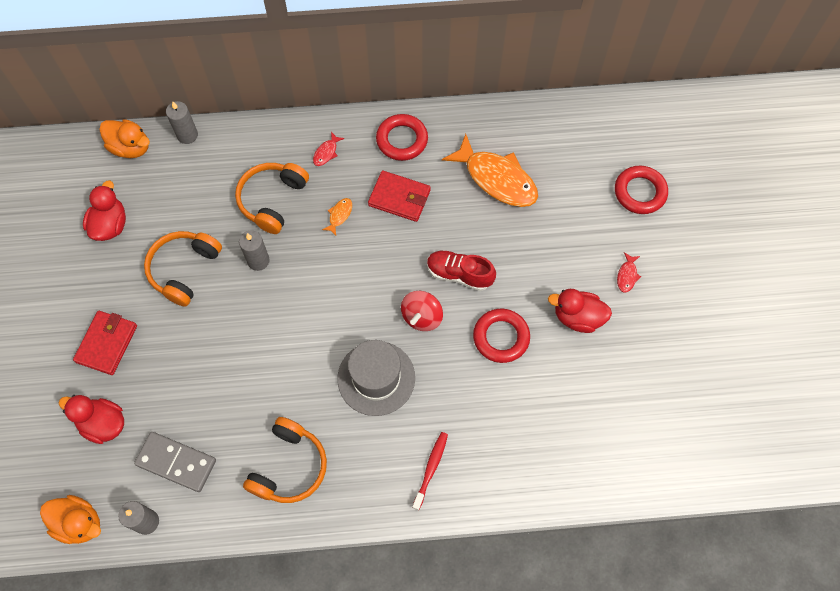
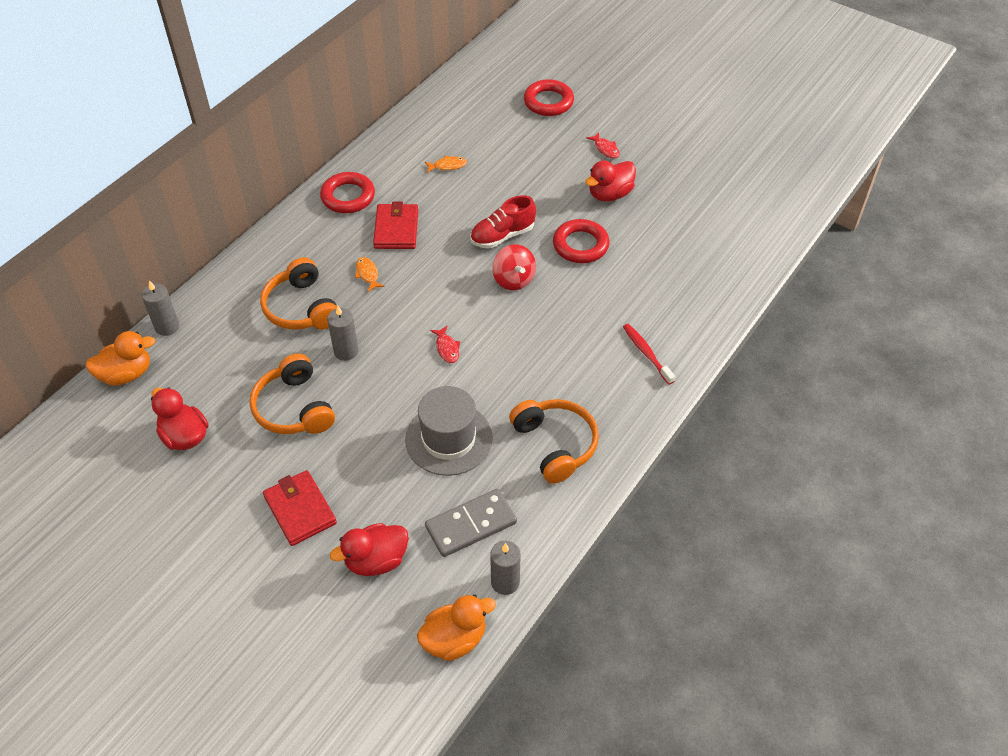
camera: 50 degrees left, 15 degrees down
red fish [313,132,345,166] -> red fish moved to [430,325,460,363]
grey hat [338,340,415,416] -> grey hat moved to [405,386,493,476]
red wallet [368,170,431,222] -> red wallet turned 60 degrees counterclockwise [373,202,418,249]
orange fish [442,134,538,207] -> orange fish [425,155,467,173], size x0.41

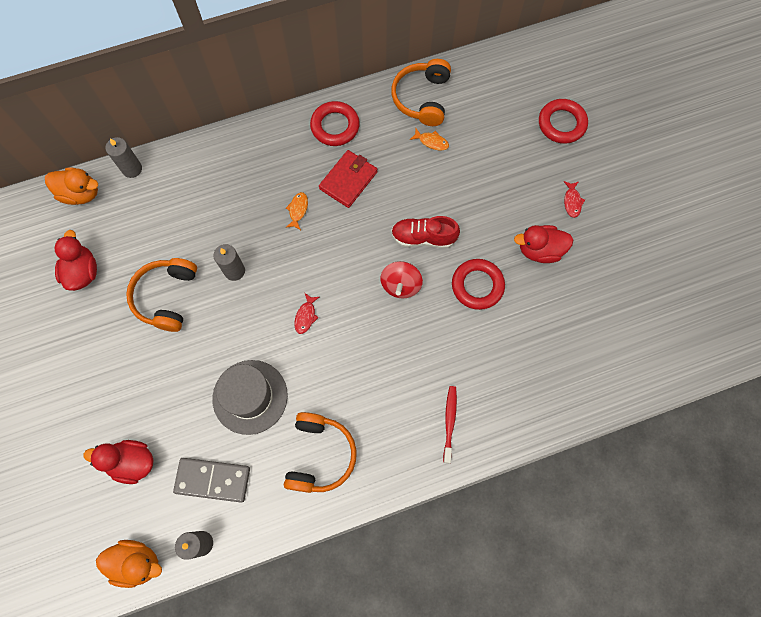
camera: 35 degrees right, 20 degrees up
orange headphones [260,257,337,330] -> orange headphones moved to [391,59,451,126]
red wallet [263,470,337,546] -> none

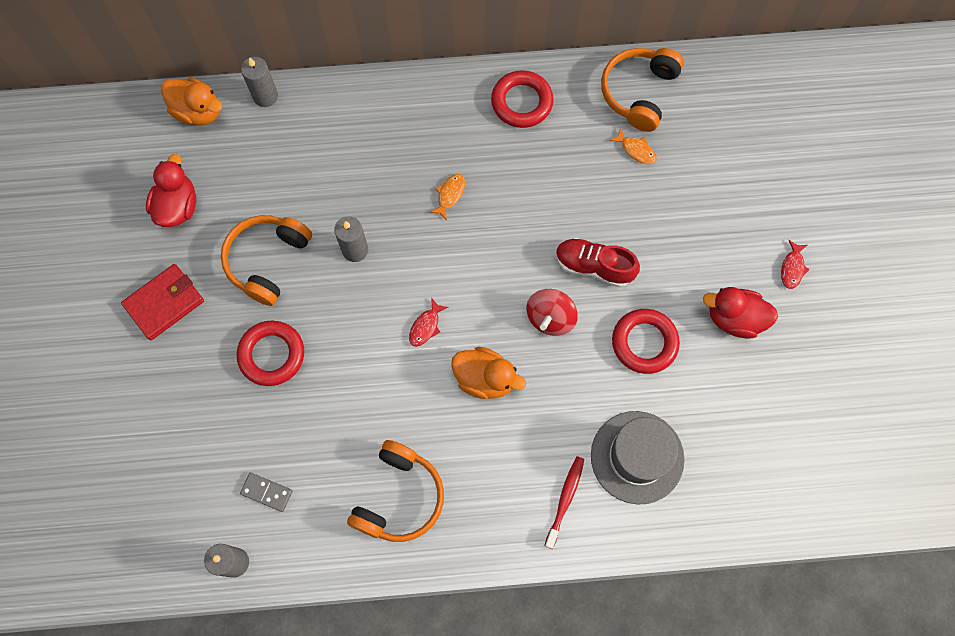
camera: 15 degrees right, 0 degrees up
red duck [83,440,153,484] -> none
orange duck [96,540,162,588] -> orange duck moved to [451,347,526,399]
grey domino [173,458,250,503] -> grey domino [240,472,293,512], size x0.55
grey hat [212,360,288,435] -> grey hat moved to [591,411,684,504]
red wallet [319,150,377,208] -> red wallet moved to [121,264,204,340]
red ring [539,99,588,144] -> red ring moved to [237,321,304,386]

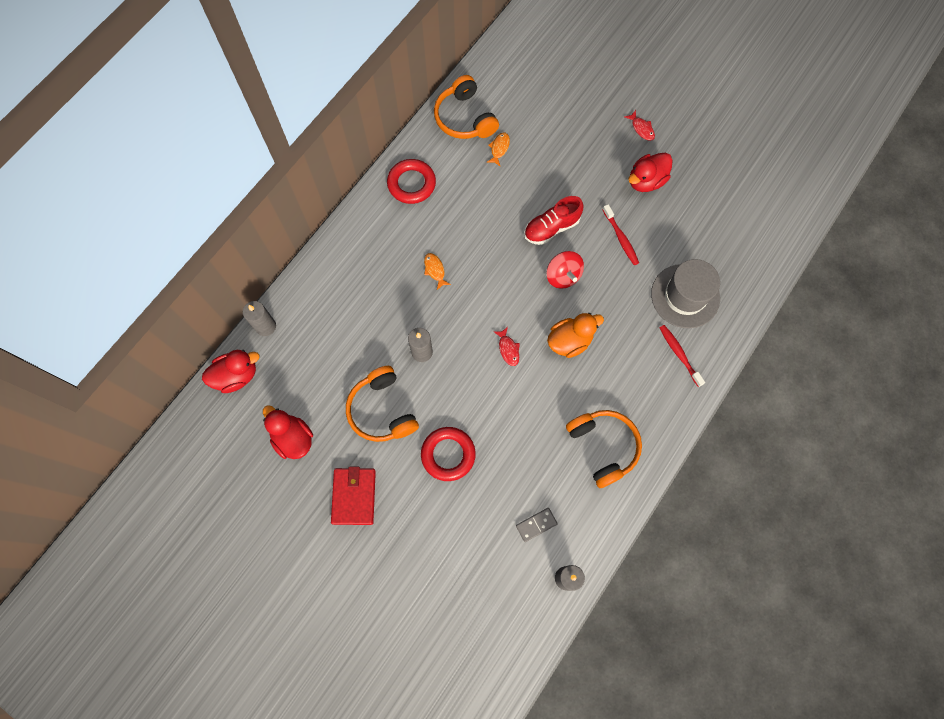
camera: 50 degrees left, 0 degrees up
orange duck [161,78,222,125] -> red duck [202,350,259,393]
orange fish [609,128,656,164] -> orange fish turned 60 degrees counterclockwise [487,133,510,166]
red ring [612,309,680,374] -> red toothbrush [603,204,639,265]

